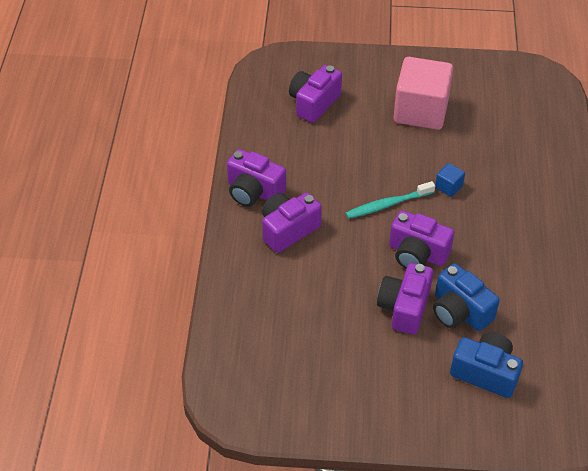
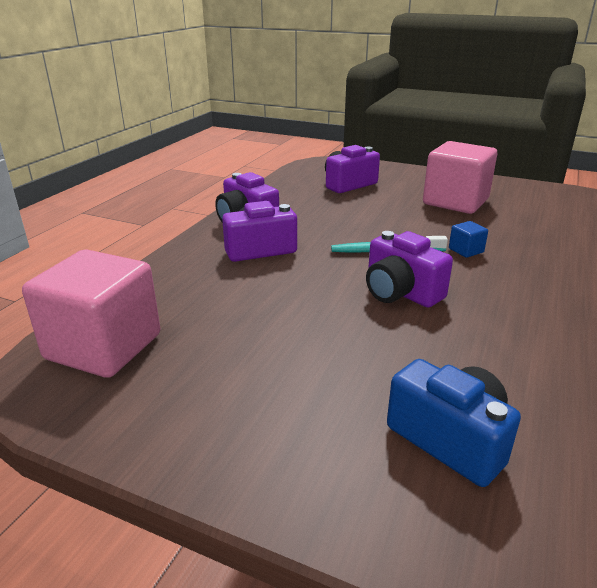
camera: 20 degrees right, 20 degrees down
purple camera [377,263,433,335] -> none
blue camera [433,263,500,331] -> none
none -> pink cube [22,249,160,378]

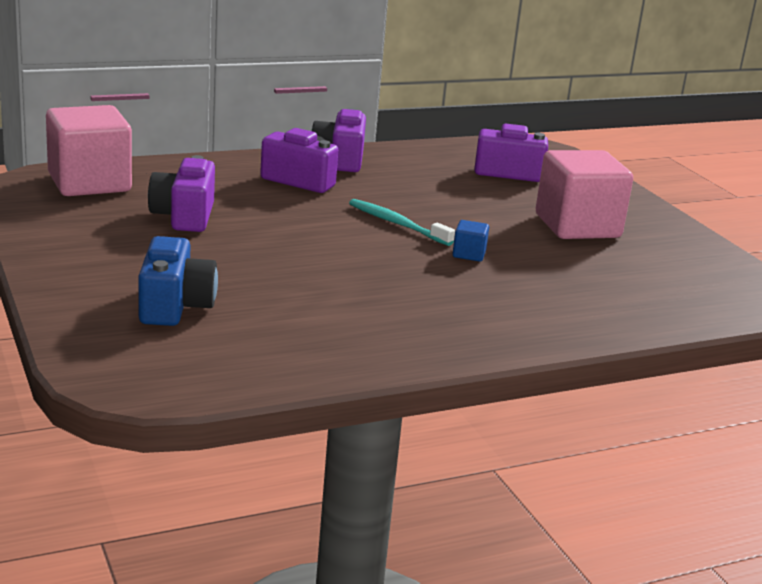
camera: 40 degrees right, 5 degrees down
purple camera [366,231,453,307] -> purple camera moved to [148,155,215,232]

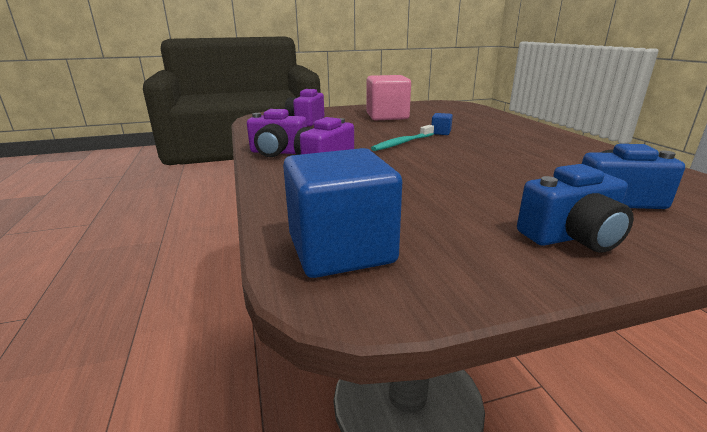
camera: 80 degrees left, 0 degrees up
pink cube [46,105,132,196] -> blue cube [283,148,402,278]
purple camera [148,155,215,232] -> none
none -> blue camera [517,164,634,253]

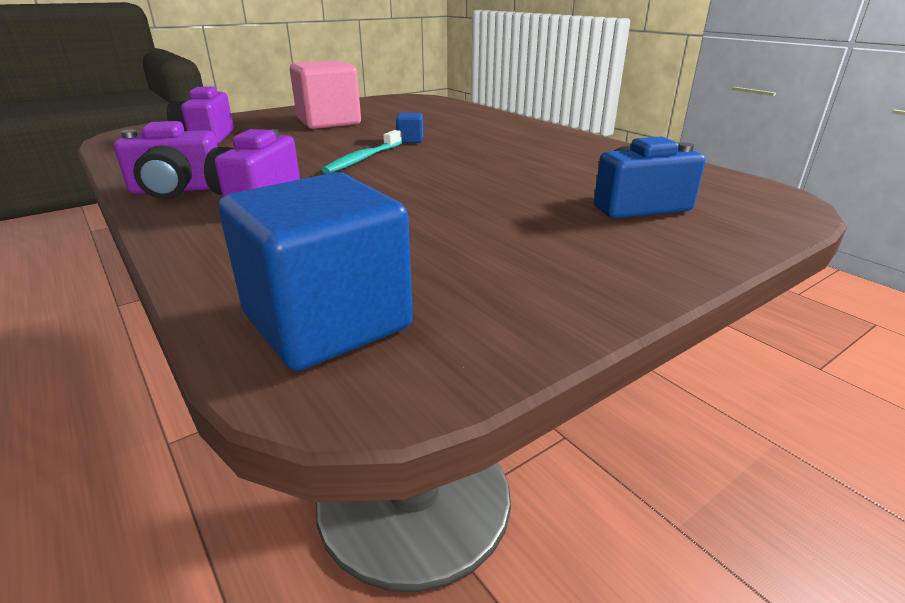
camera: 20 degrees left, 5 degrees up
blue camera [517,164,634,253] -> none

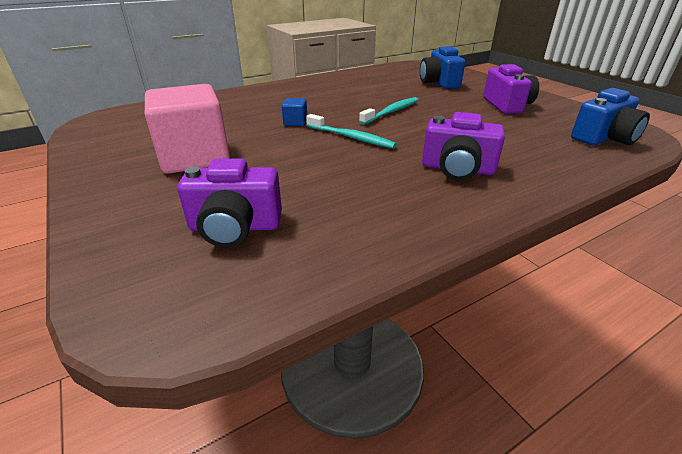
camera: 85 degrees left, 5 degrees up
purple camera [114,121,218,199] -> purple camera moved to [483,64,539,114]
blue cube [219,172,413,371] -> blue camera [571,88,650,145]
none -> turquoise toothbrush [359,97,419,125]

